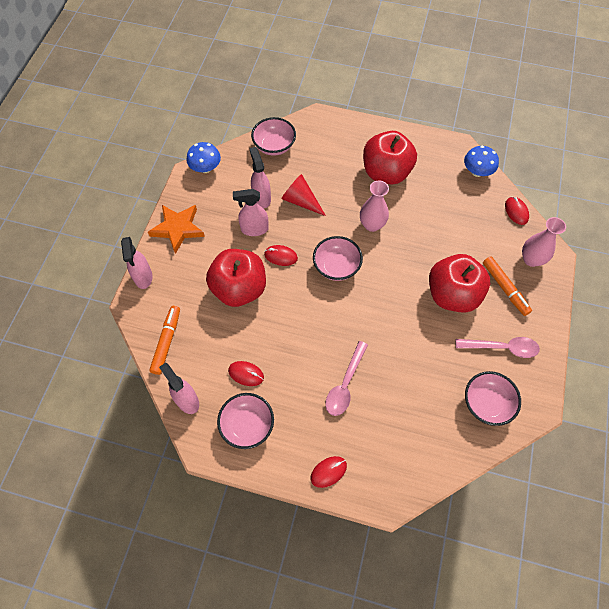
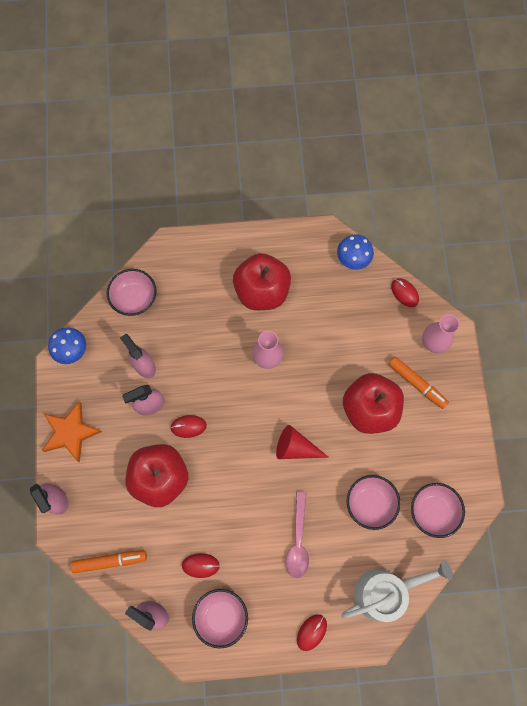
camera: 20 degrees left, 10 degrees up
orange marker [149,306,180,375] -> orange marker turned 90 degrees clockwise [71,550,147,574]
red cone [281,174,326,216] -> red cone moved to [276,425,329,459]
pink bowl [313,236,363,281] -> pink bowl moved to [347,475,401,530]
pink spoon [456,337,540,358] -> none
none -> white watering can [341,560,453,622]

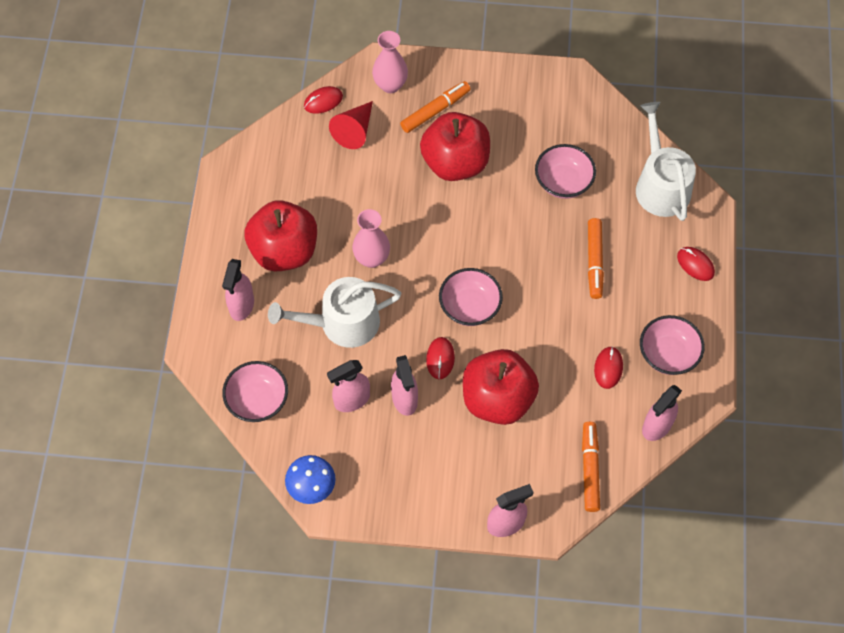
camera: 80 degrees left, 10 degrees down
orange star [42,401,102,462] -> none
red cone [276,425,329,459] -> red cone moved to [329,101,373,149]
pink spoon [286,492,309,578] -> orange marker [588,218,604,299]
blue mushroom [337,234,374,270] -> none
pink bowl [411,483,465,538] -> pink bowl moved to [439,268,503,326]
none -> pink spray bottle [222,259,254,321]
none -> white watering can [268,277,402,348]

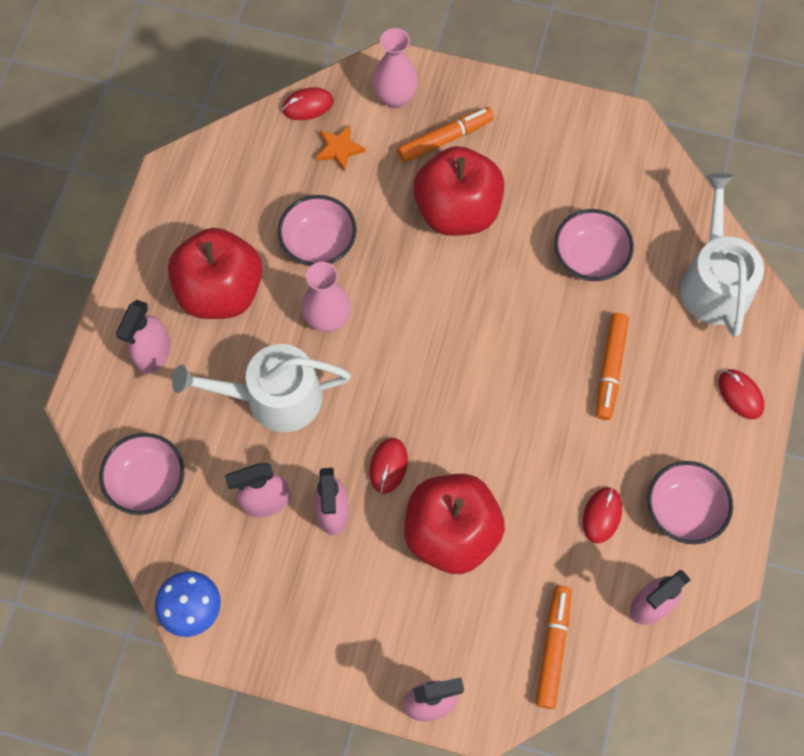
camera: 10 degrees right, 5 degrees up
red cone [329,101,373,149] -> orange star [316,125,366,172]
pink bowl [439,268,503,326] -> pink bowl moved to [278,195,357,266]

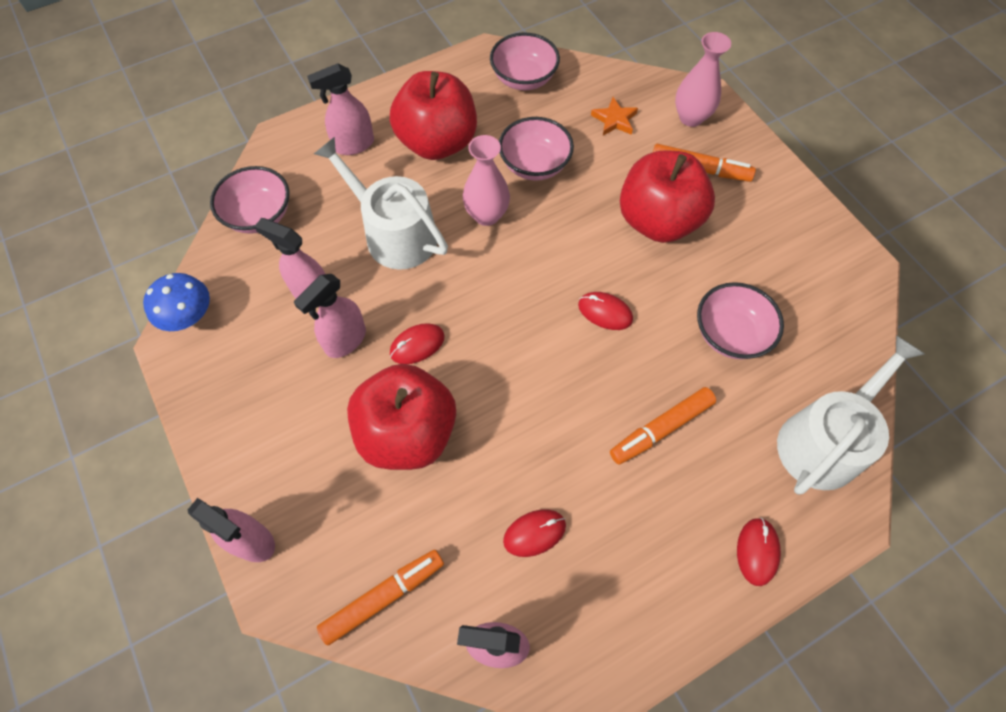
camera: 45 degrees right, 5 degrees down
red mouse [282,87,334,120] -> red mouse moved to [578,292,633,330]
pink bowl [648,461,733,544] -> pink bowl moved to [490,32,560,90]

